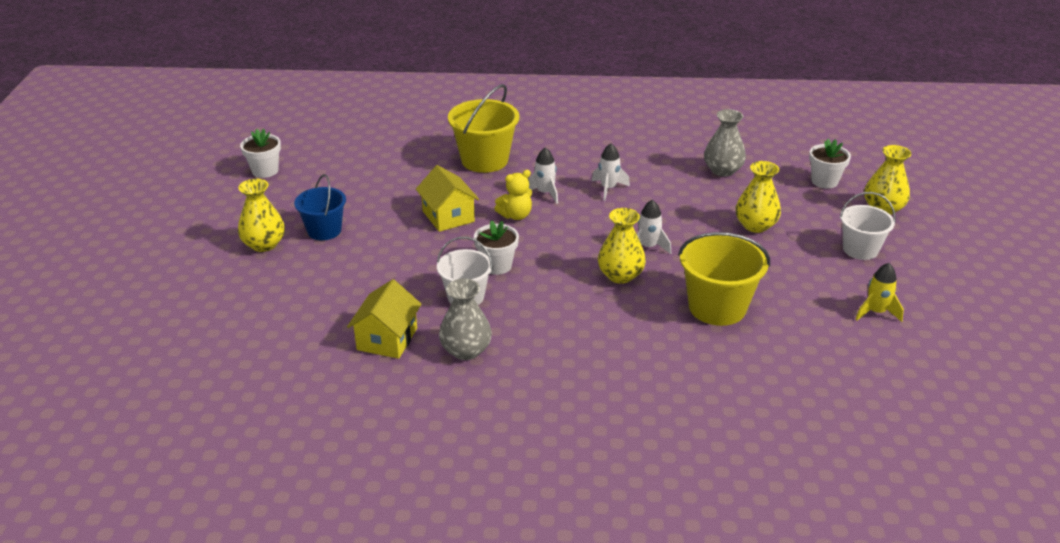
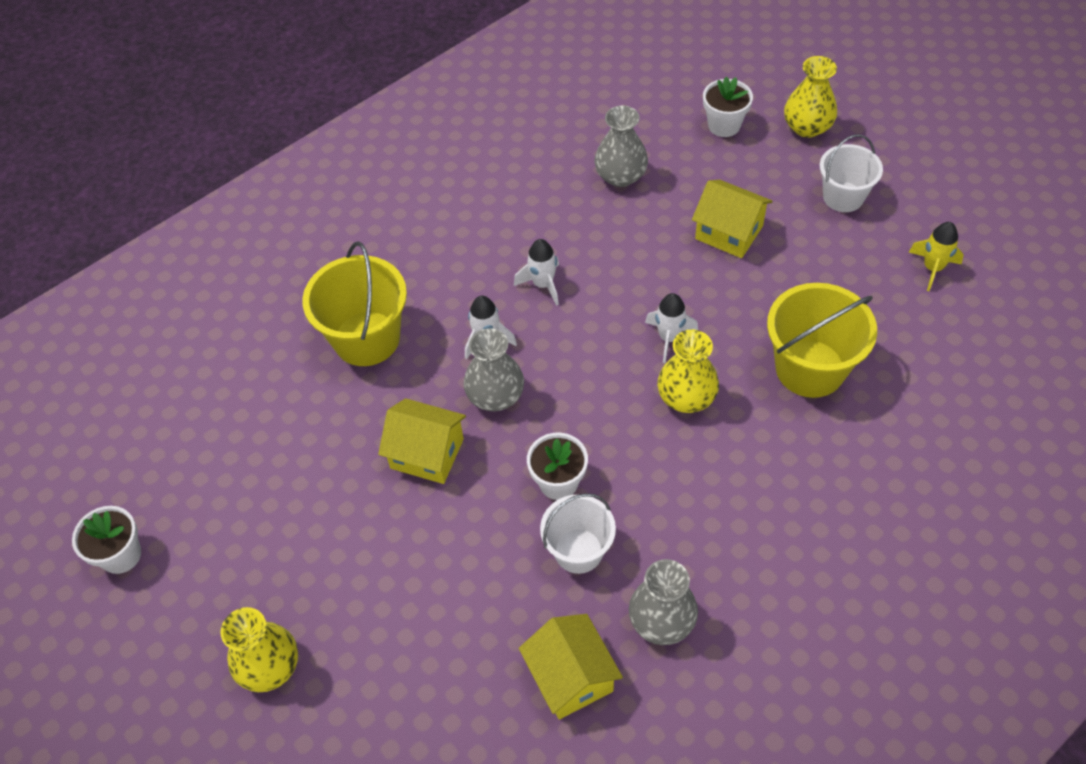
camera: 40 degrees left, 20 degrees up
blue bucket [294,174,346,240] -> none
yellow teddy bear [495,170,532,220] -> grey vase [463,328,524,411]
yellow vase [735,161,781,233] -> yellow house [692,180,773,258]

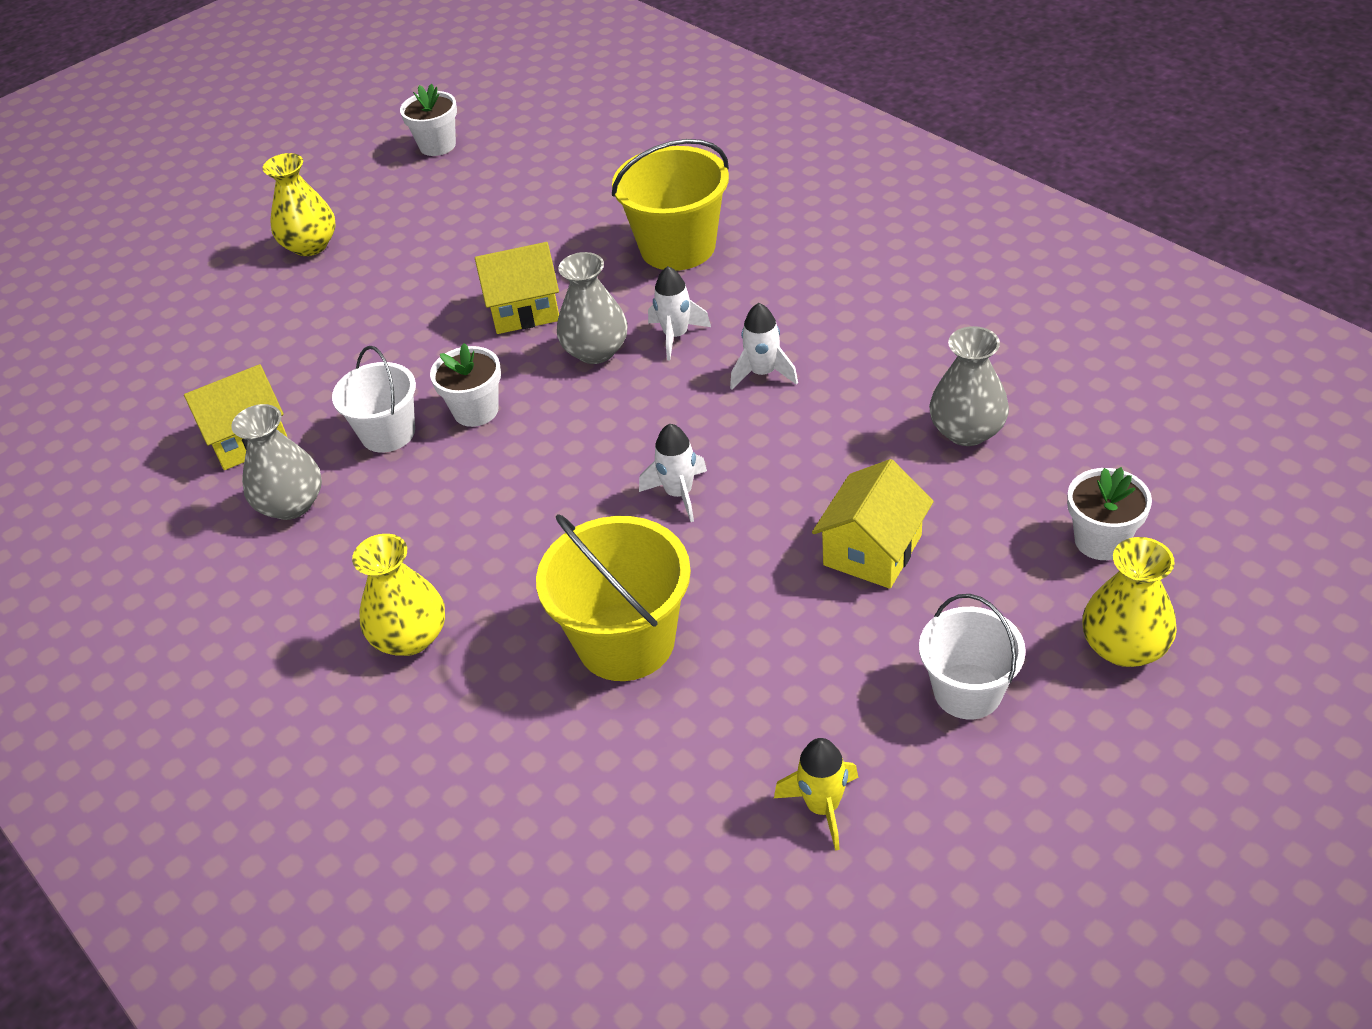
camera: 90 degrees right, 10 degrees down
yellow house [378,398,466,484] -> yellow house turned 60 degrees clockwise [475,242,559,334]
yellow vase [657,329,719,413] -> yellow vase moved to [352,534,445,656]

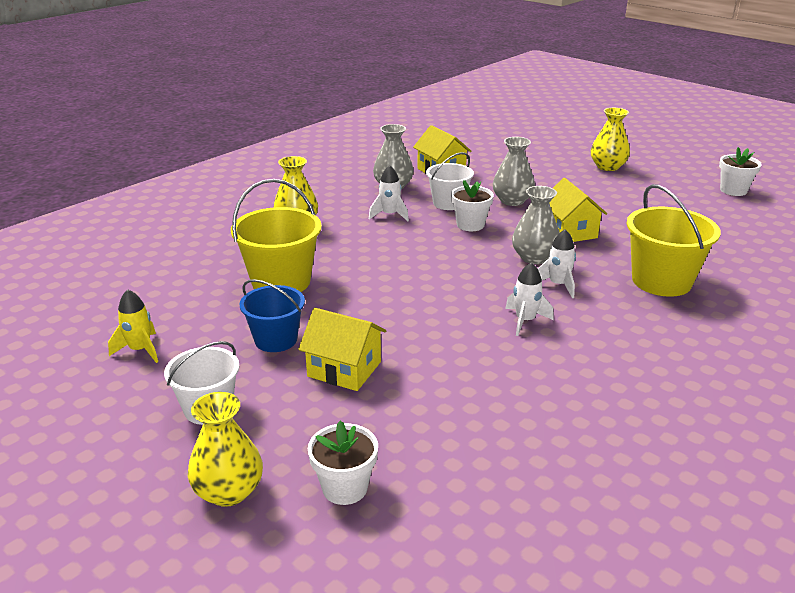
camera: 80 degrees right, 15 degrees down
white rocket [639,424,707,522] -> white rocket moved to [369,165,409,221]
grey vase [929,326,1009,446] -> grey vase moved to [493,137,535,206]
none -> blue bucket [240,279,305,352]

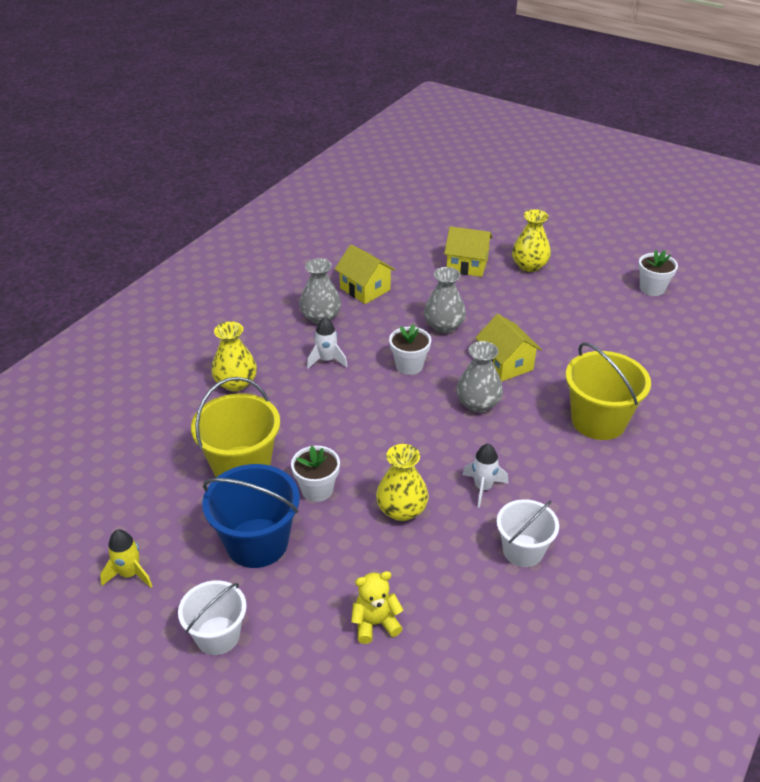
camera: 10 degrees left, 10 degrees up
yellow vase [188,392,263,507] -> yellow vase moved to [376,444,429,521]
blue bucket [240,279,305,352] -> blue bucket [202,464,300,568], size x1.54
yellow house [298,308,386,391] -> yellow house moved to [444,226,493,277]
white flower pot [308,421,378,505] -> white flower pot moved to [291,446,340,502]
white bucket [426,152,474,210] -> white bucket moved to [497,499,559,567]
white rocket [538,229,576,298] -> none
none -> yellow teddy bear [351,571,403,644]

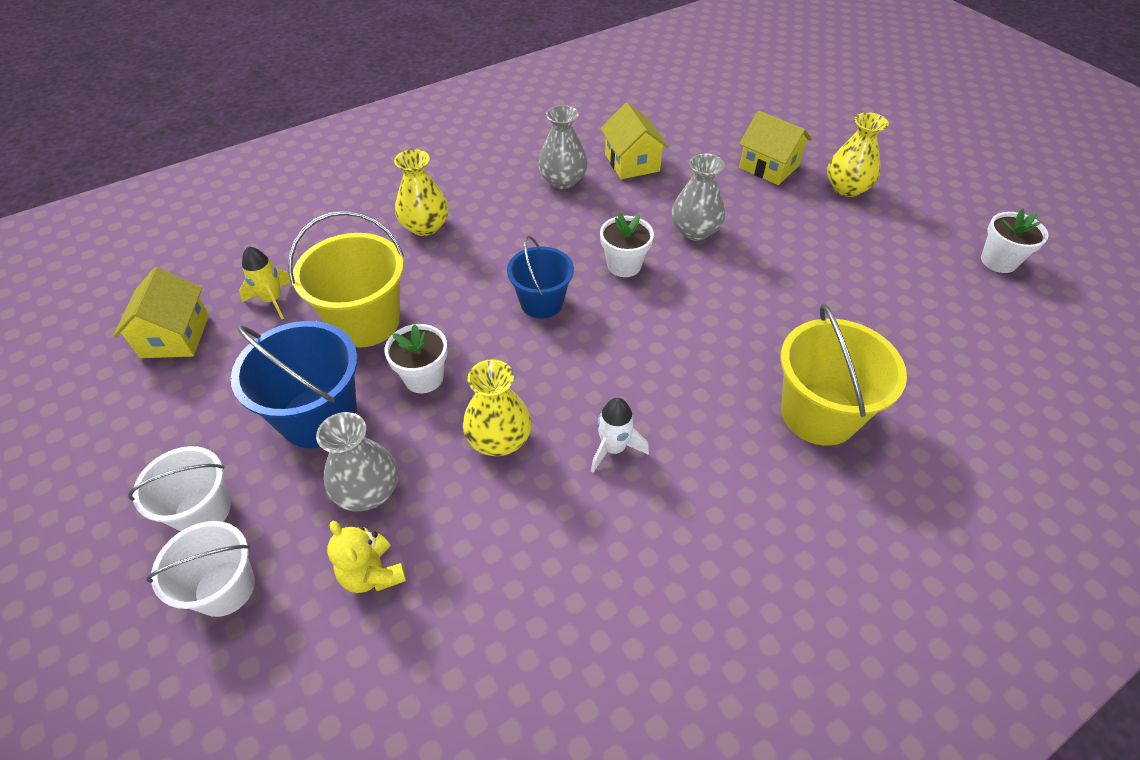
camera: 25 degrees right, 10 degrees up
yellow rocket [100,529,152,588] -> yellow rocket moved to [239,246,291,319]
white rocket [307,318,348,369] -> none
yellow teddy bear [351,571,403,644] -> yellow teddy bear turned 135 degrees counterclockwise [327,521,406,593]
grey vase [456,341,503,413] -> grey vase moved to [316,412,398,512]
yellow house [475,314,542,382] -> yellow house moved to [113,267,209,358]
white bucket [497,499,559,567] -> white bucket moved to [146,521,255,617]
none -> blue bucket [507,236,574,318]

